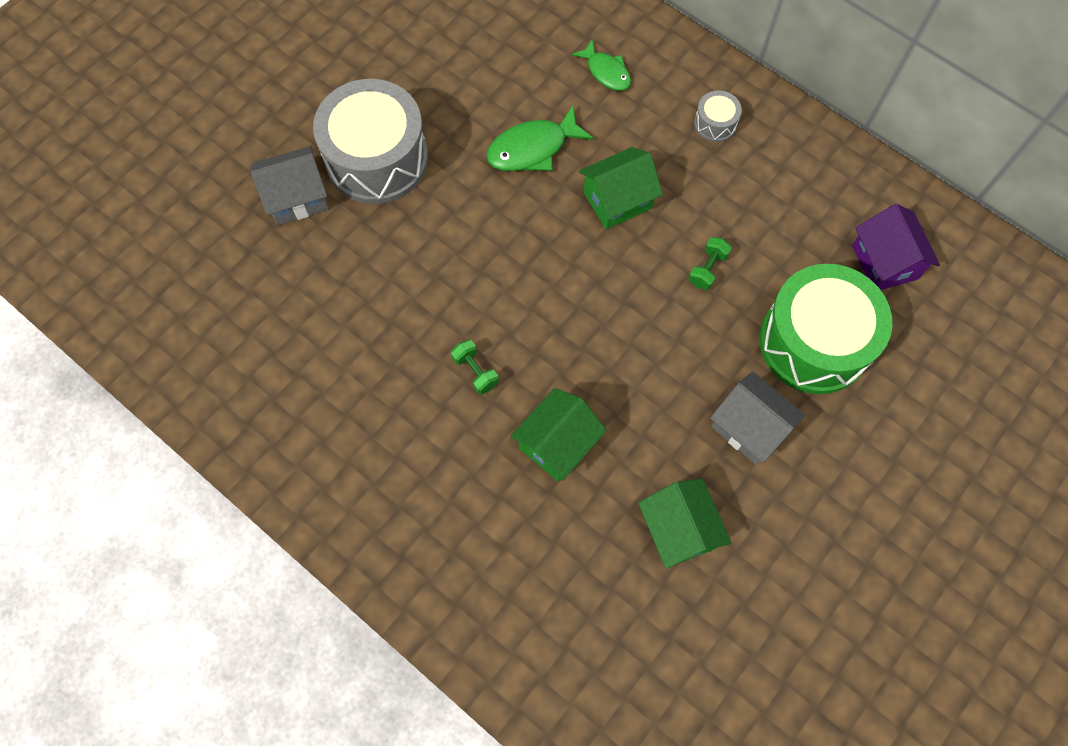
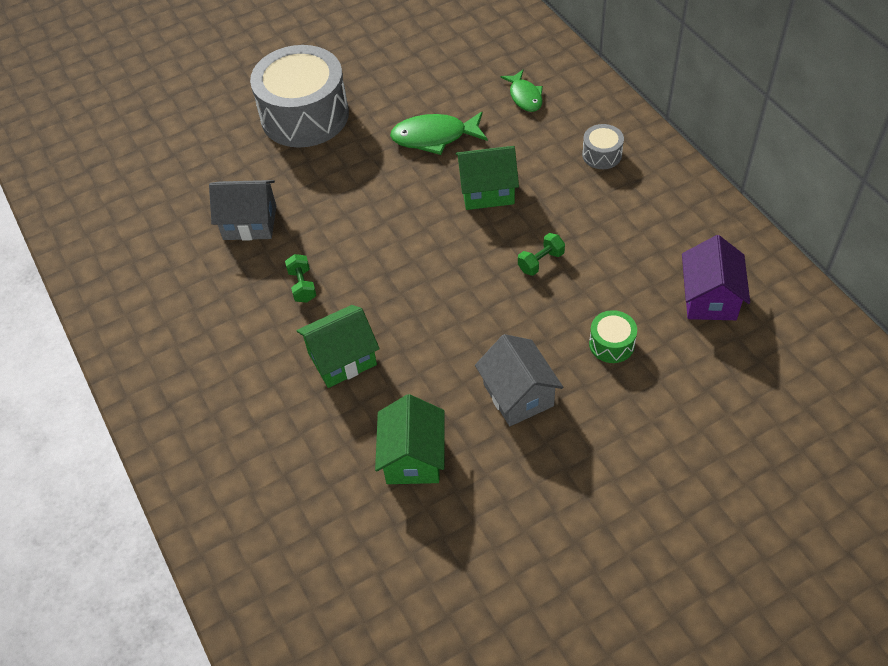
camera: 25 degrees right, 15 degrees down
grey house [251,146,329,225] -> grey house moved to [209,180,276,241]
green drum [759,264,892,394] -> green drum [589,310,637,363], size x0.42

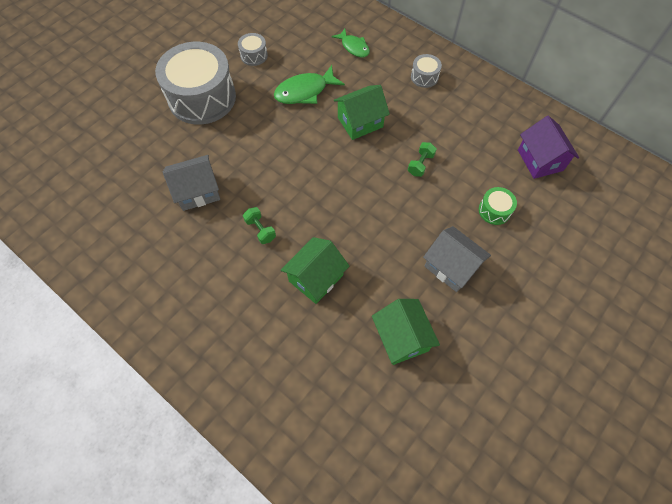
camera: 25 degrees left, 10 degrees up
none -> grey drum [238,33,268,66]

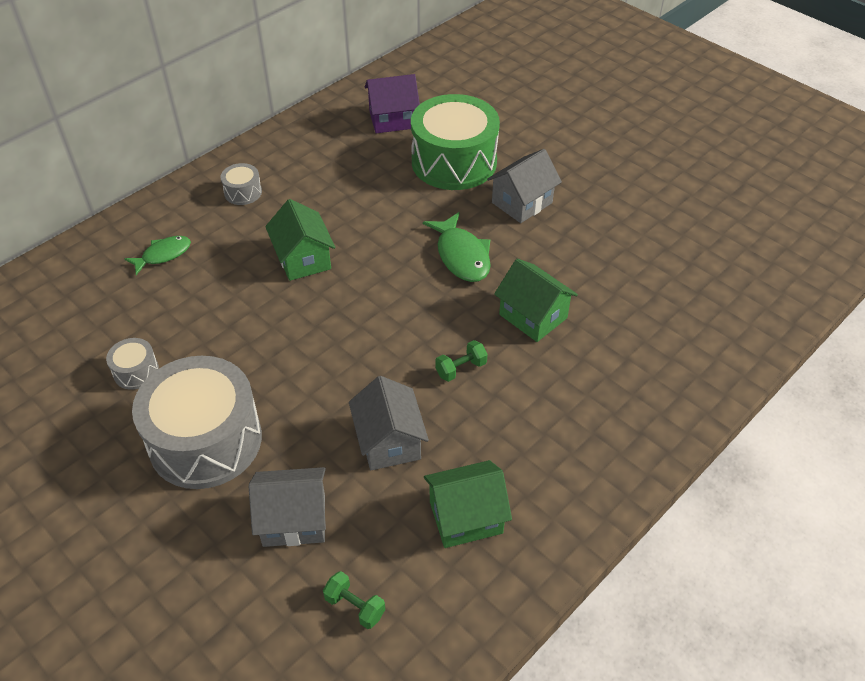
camera: 85 degrees left, 15 degrees down
green fish [274,65,345,104] -> green fish moved to [423,212,491,282]
green house [372,299,440,365] -> green house moved to [424,460,512,548]
green dumbbell [408,142,437,177] -> green dumbbell moved to [323,571,385,629]
green drum [479,187,517,225] -> green drum [411,94,500,190], size x2.36
none -> grey house [249,467,326,547]

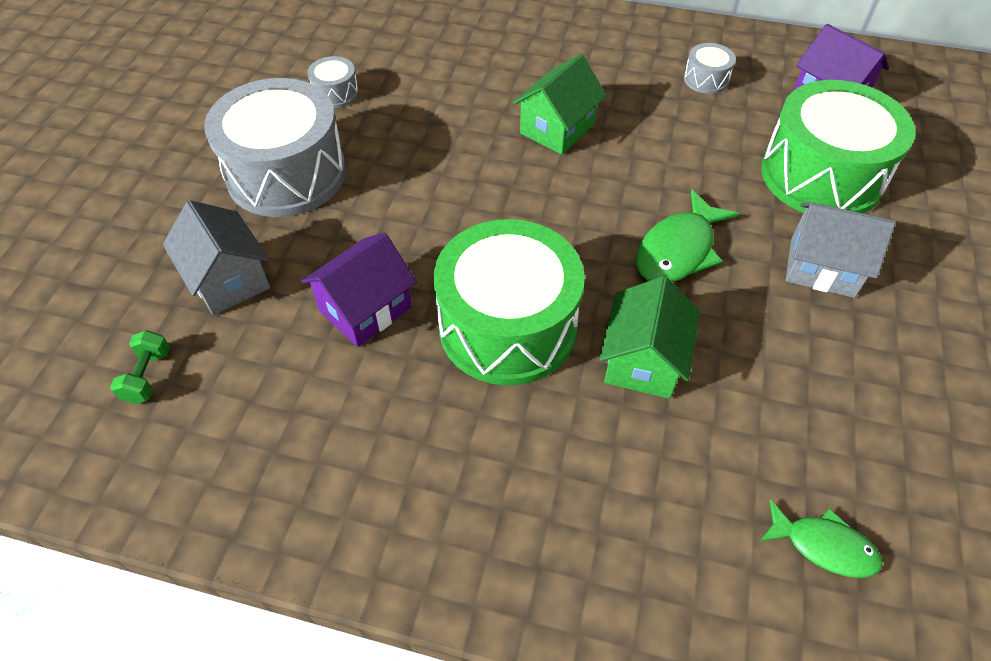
camera: 60 degrees right, 5 degrees up
green fish [125,236,191,275] -> green fish moved to [759,499,883,578]
grey drum [221,163,262,205] -> grey drum moved to [684,43,736,94]
grey house [349,376,429,470] -> purple house [301,232,417,347]
green house [424,460,512,548] -> none
green dumbbell [435,340,488,382] -> green drum [434,219,585,385]

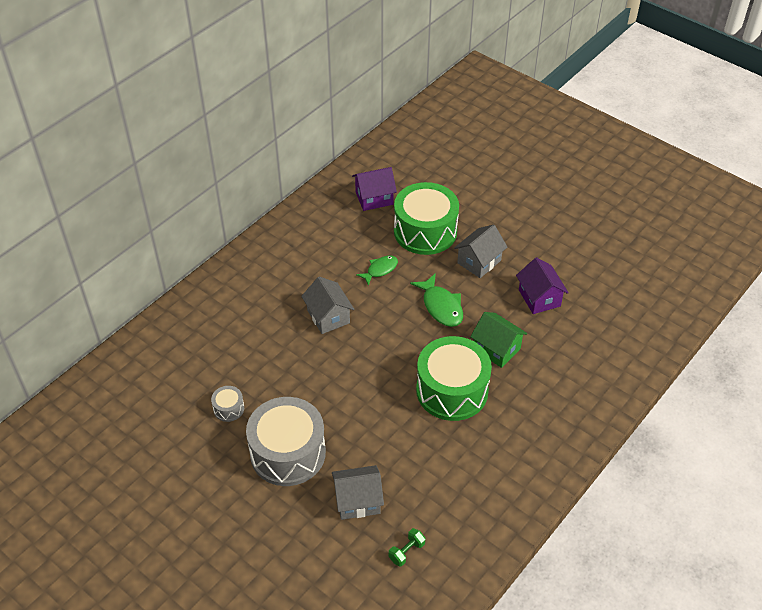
camera: 65 degrees left, 5 degrees down
green dumbbell [110,330,170,404] -> green dumbbell turned 75 degrees counterclockwise [389,528,425,567]
purple house [301,232,417,347] -> purple house moved to [516,257,569,314]
green house [513,54,607,155] -> grey house [301,277,354,334]
grey drum [684,43,736,94] -> none
green fish [759,499,883,578] -> green fish moved to [356,255,398,286]

